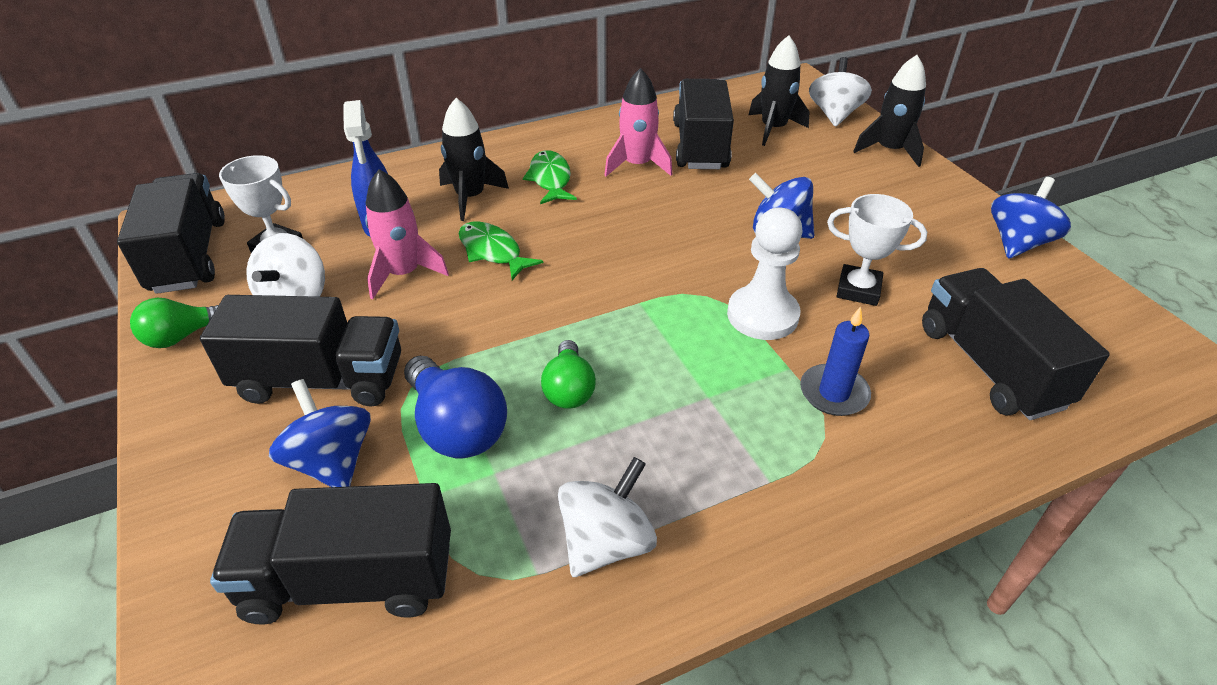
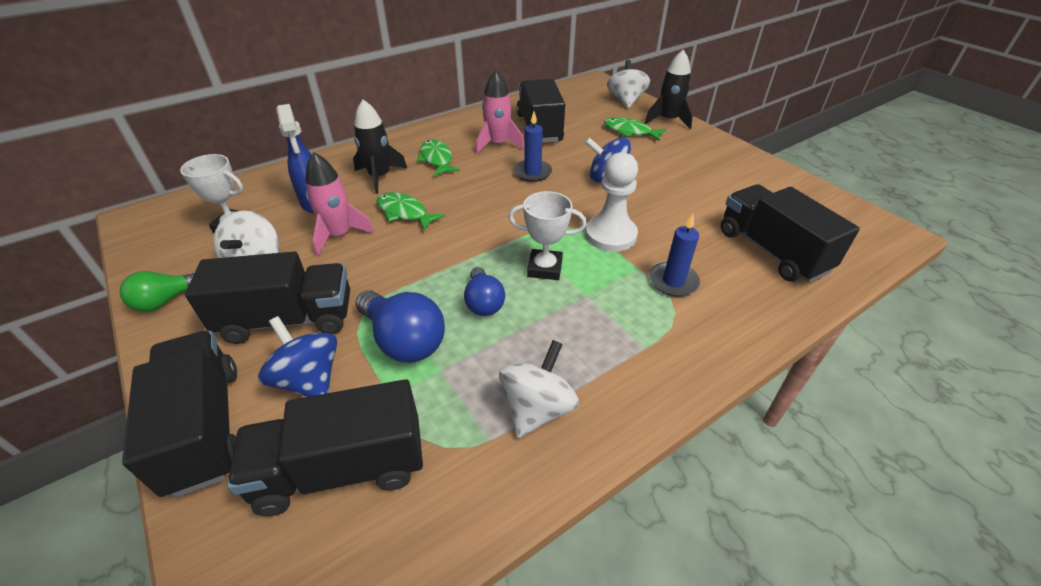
camera: 10 degrees left, 0 degrees up
black truck [117,173,225,294] -> black truck moved to [122,331,237,497]
green light bulb [541,340,596,409] -> blue light bulb [464,267,505,316]
black rocket [748,35,810,146] -> none
white trophy [827,194,927,306] -> white trophy moved to [508,191,586,280]
blue spinning top [991,177,1071,259] -> none
none -> blue candle [514,112,552,182]
none -> green fish [604,117,667,141]

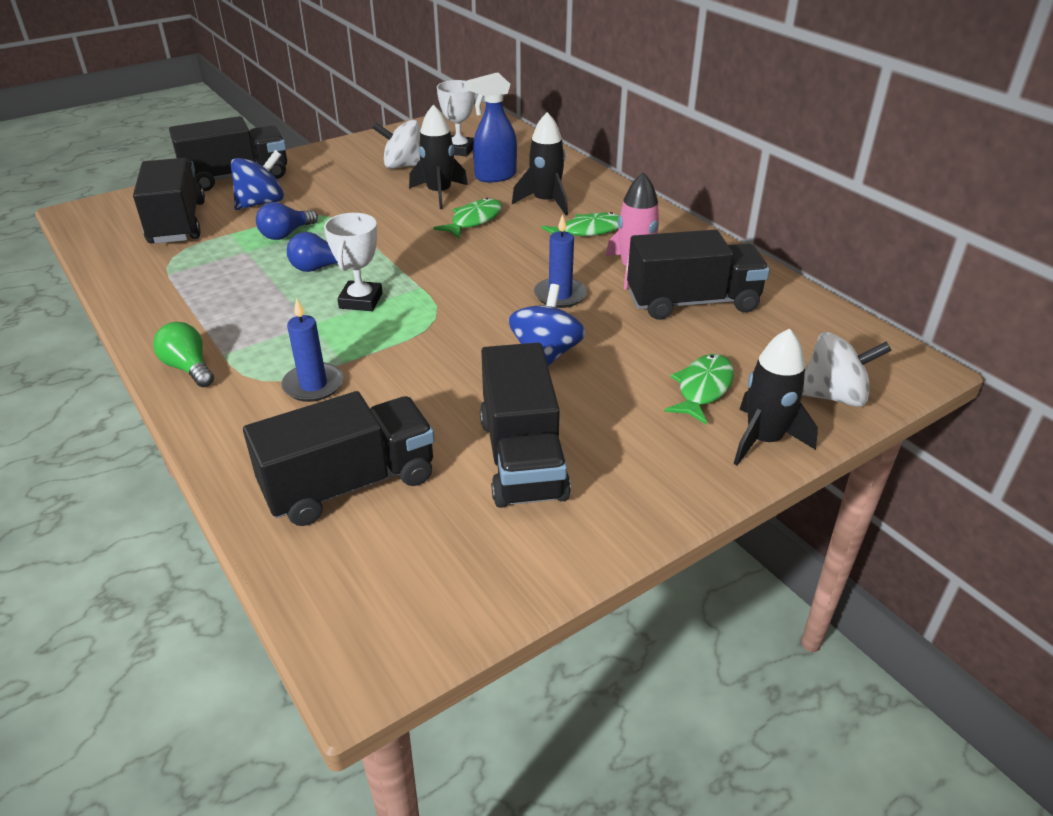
camera: 90 degrees right, 5 degrees down
green light bulb [119,271,194,312] -> green light bulb moved to [153,322,214,387]
black truck [185,252,350,344] -> black truck moved to [480,343,571,508]
pink rocket [305,152,375,256] -> black rocket [409,105,468,209]
blue light bulb [355,290,445,363] -> blue light bulb [256,202,318,240], size x0.64
white spinning top [499,340,579,438] -> none
white pawn [585,152,638,252] -> none

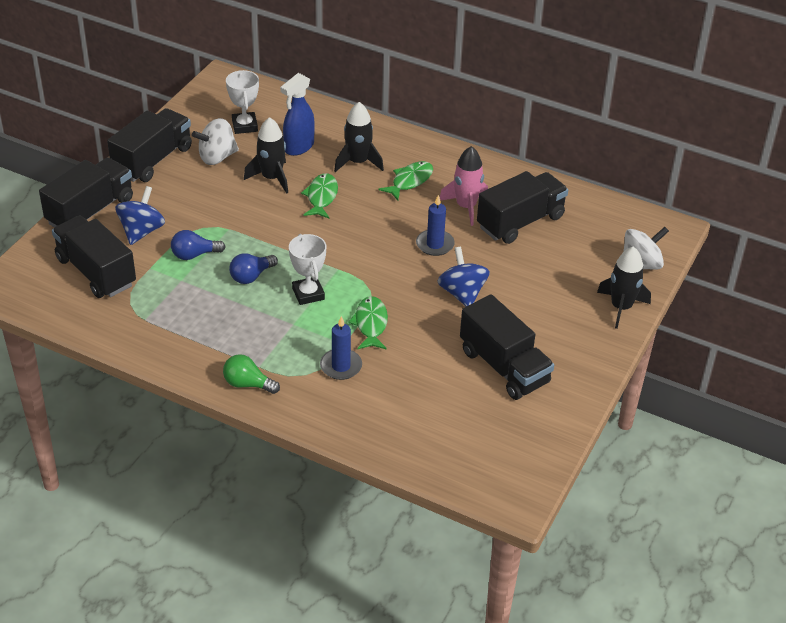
camera: 30 degrees left, 5 degrees up
black truck [243,391,435,526] -> black truck moved to [107,108,192,182]
blue light bulb [256,202,318,240] -> blue light bulb turned 60 degrees clockwise [171,230,225,260]
green fish [664,354,734,425] -> green fish moved to [348,296,388,350]

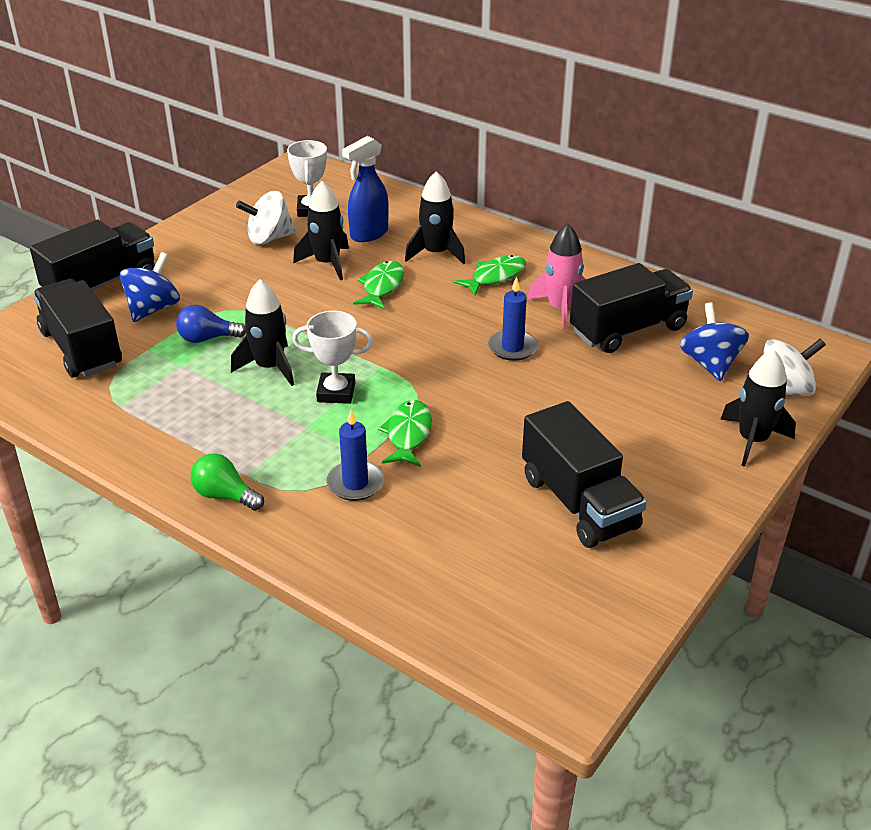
camera: 10 degrees right, 5 degrees down
black truck [107,108,192,182] -> none
blue light bulb [229,253,278,284] -> black rocket [231,279,294,386]
white trophy [289,234,326,305] -> white trophy turned 75 degrees counterclockwise [292,311,373,404]
blue spinning top [437,247,490,307] -> blue spinning top moved to [680,302,749,381]

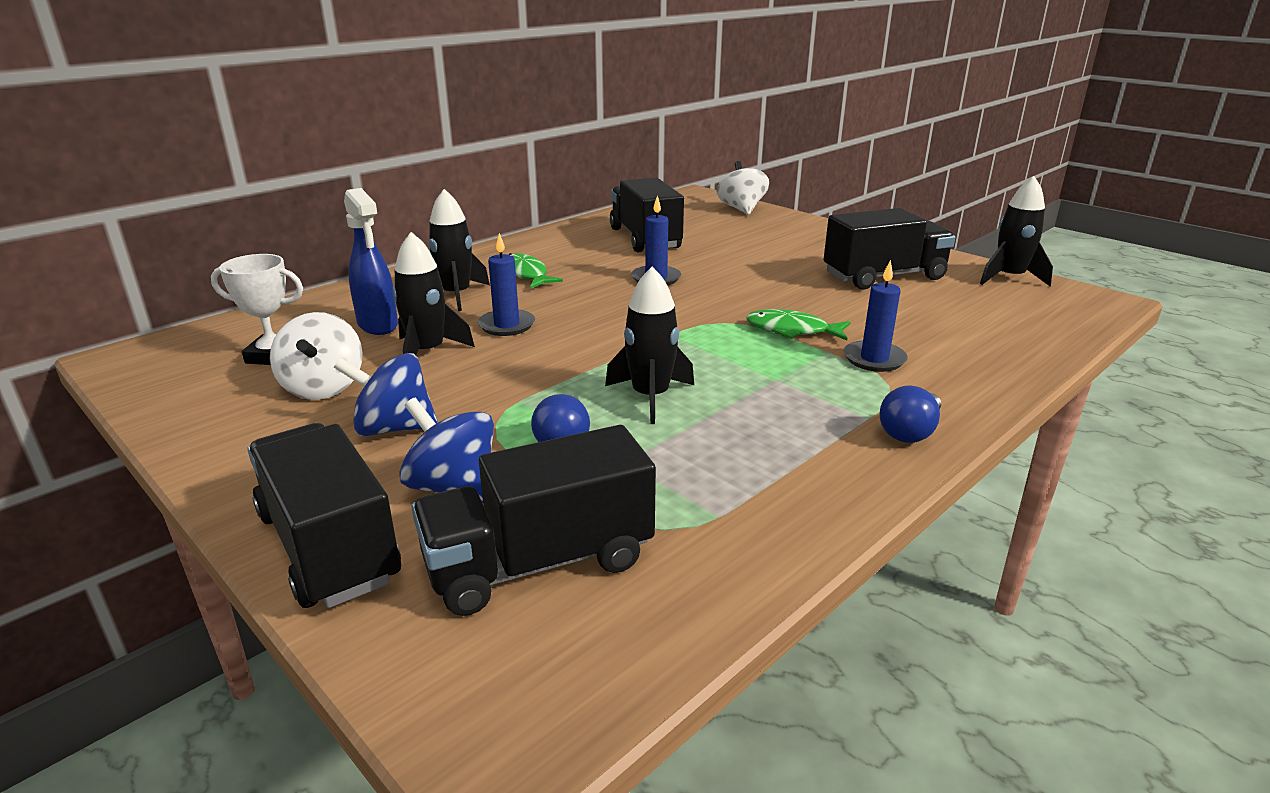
camera: 80 degrees left, 10 degrees down
green light bulb [191,453,264,511] -> blue light bulb [880,386,941,443]
white trophy [292,311,373,404] -> none
green fish [353,261,404,310] -> blue candle [478,233,535,336]
pink rocket [527,224,585,330] -> none
blue spinning top [680,302,749,381] -> blue spinning top moved to [334,353,438,436]
black rocket [721,349,796,467] -> black rocket moved to [980,176,1053,286]

